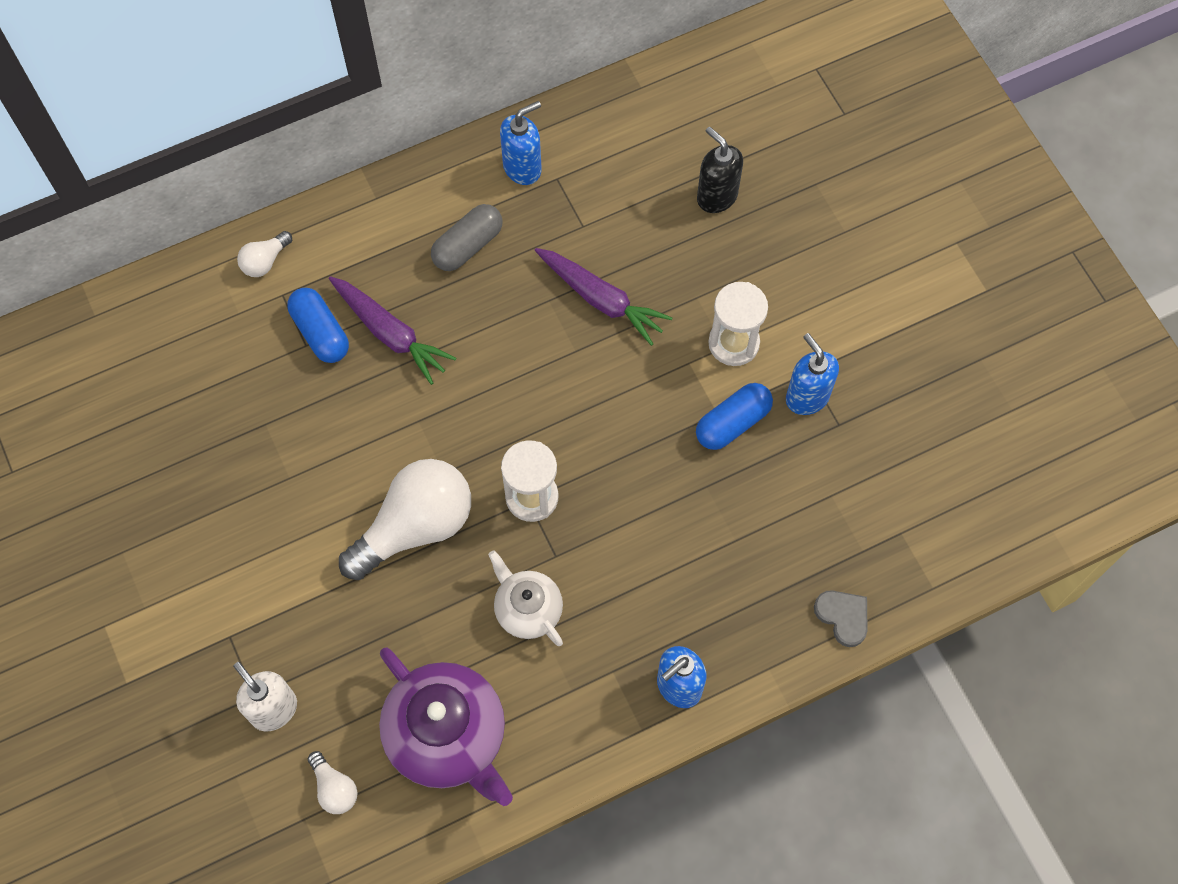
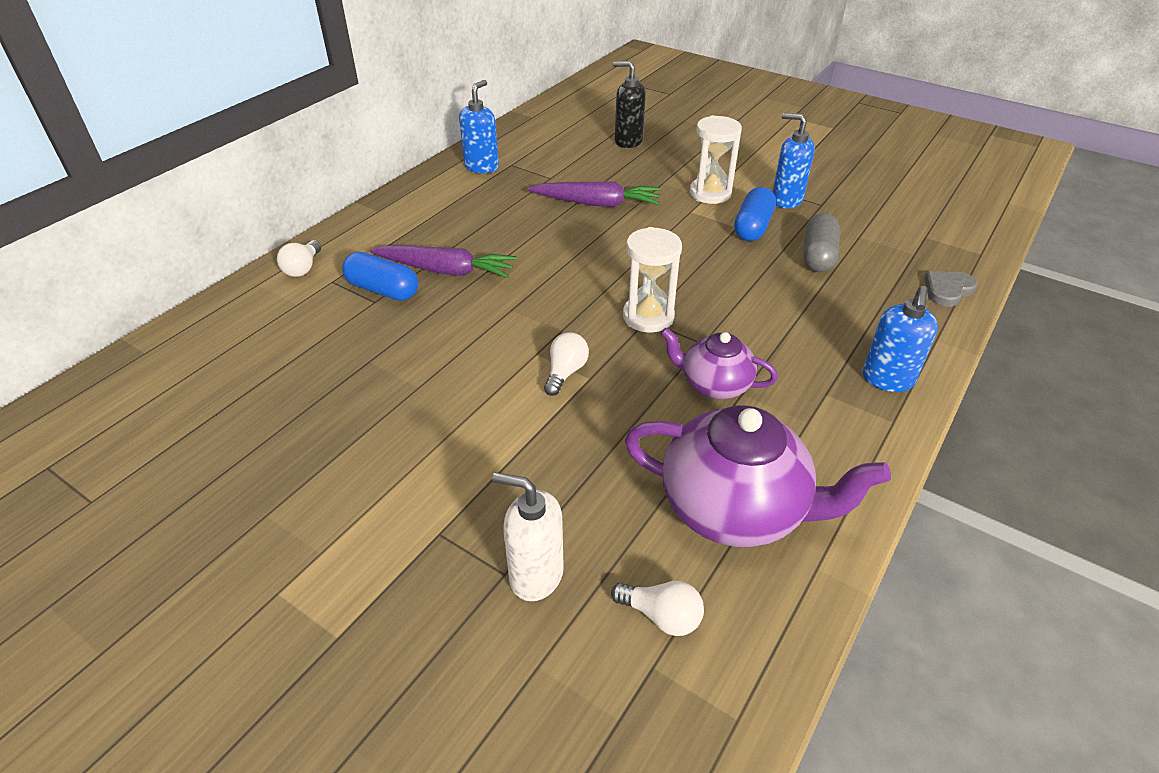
camera: 30 degrees left, 25 degrees down
white light bulb [339,459,471,580] -> white light bulb [544,332,589,396], size x0.45
grey capsule [431,204,502,271] -> grey capsule moved to [803,213,840,272]
white teapot [488,550,563,646] -> purple teapot [661,328,778,399]
grey heart [814,590,868,647] -> grey heart turned 60 degrees counterclockwise [924,271,977,307]

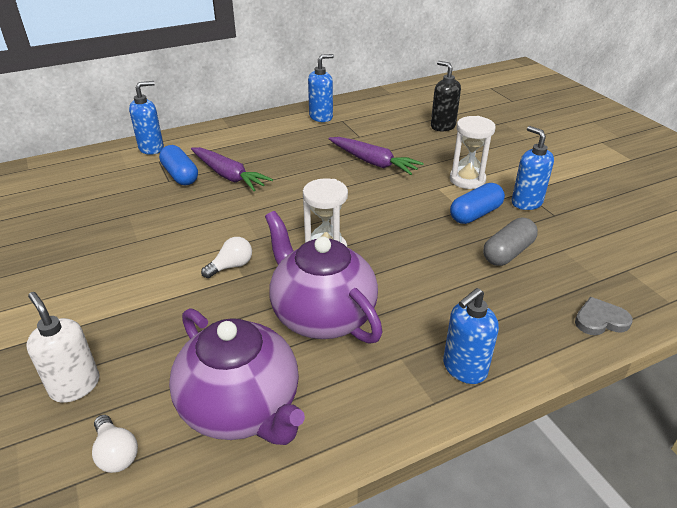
camera: 30 degrees right, 5 degrees down
white light bulb [277,240,321,277] -> blue soap dispenser [129,81,164,155]
purple teapot [661,328,778,399] -> purple teapot [265,211,383,344], size x1.74

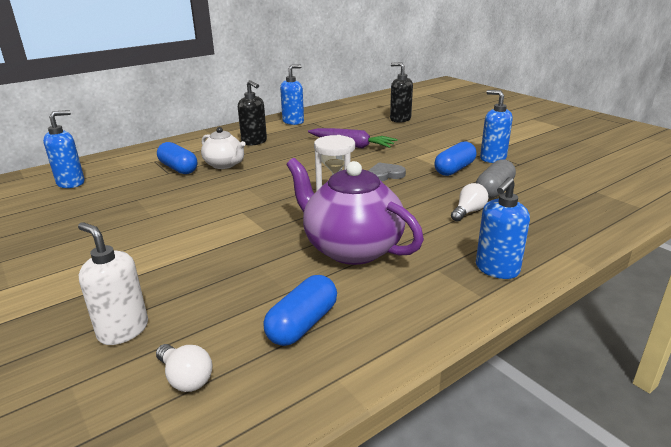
camera: 10 degrees left, 10 degrees down
blue soap dispenser [129,81,164,155] -> blue soap dispenser moved to [43,110,85,188]
purple teapot [169,308,305,445] -> blue capsule [263,275,337,346]
purple carrot [191,147,273,191] -> white teapot [201,127,246,169]
white light bulb [201,237,252,278] -> white light bulb moved to [451,183,488,222]
white hourglass [450,116,496,189] -> none
grey heart [575,297,633,335] -> grey heart moved to [368,162,406,182]
none -> black soap dispenser [238,80,267,146]

